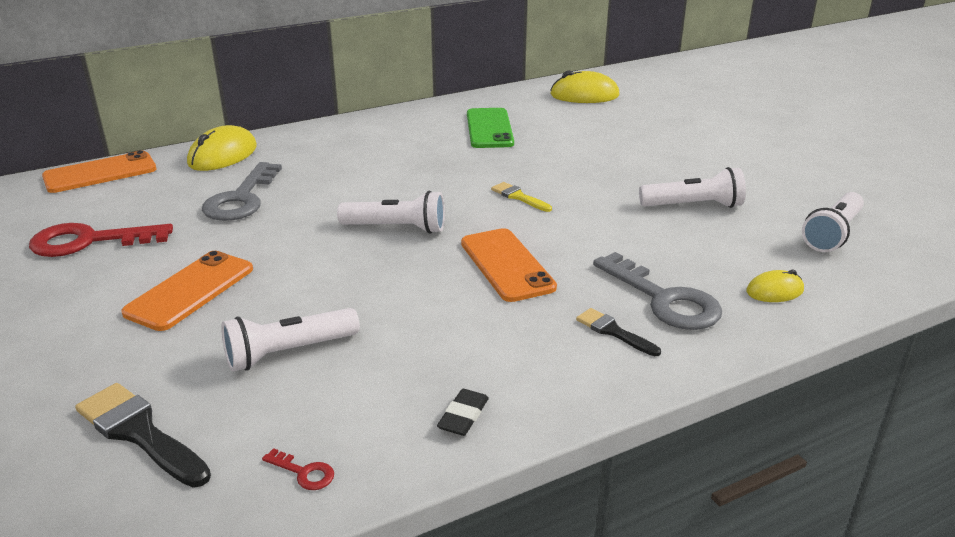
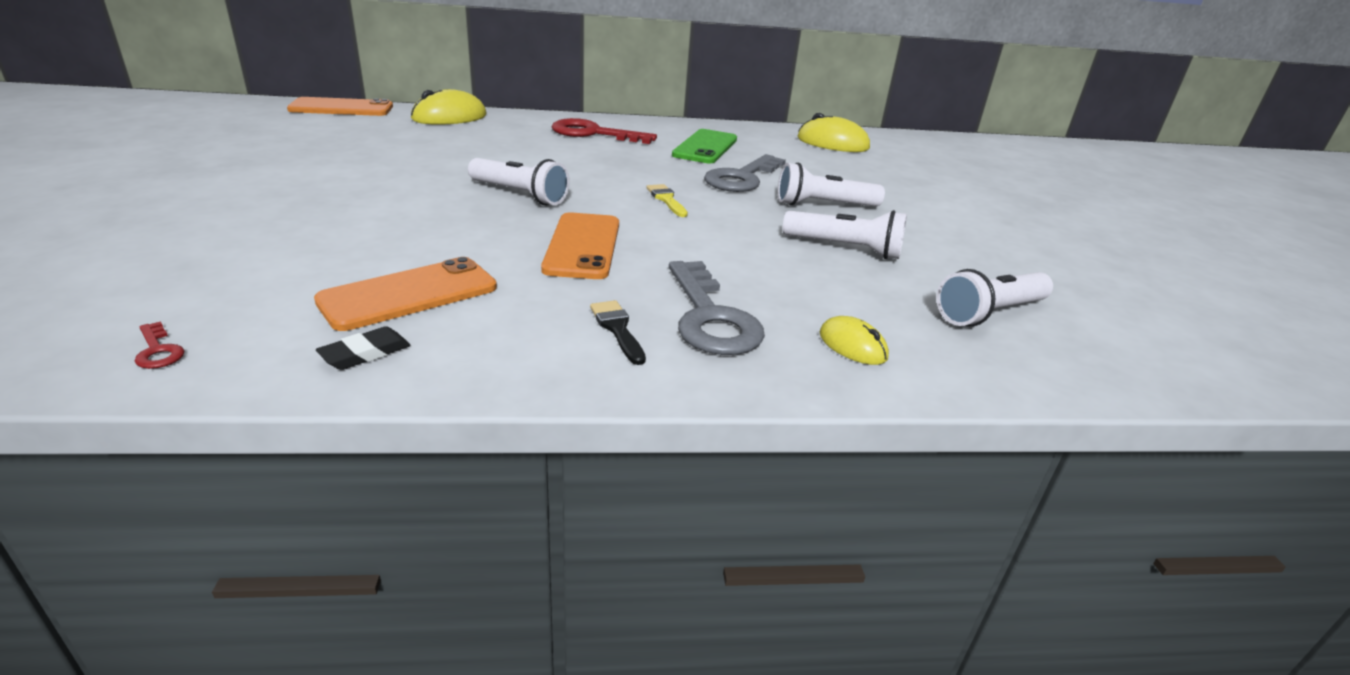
camera: 20 degrees right, 0 degrees up
red key [29,223,173,257] -> red key moved to [551,118,657,144]
black brush [75,383,211,488] -> none
orange phone [121,251,253,331] -> orange phone moved to [314,257,497,331]
grey key [202,162,282,221] -> grey key moved to [704,154,786,192]
white flashlight [221,308,360,372] -> white flashlight moved to [778,163,885,207]
yellow mouse [746,270,804,302] -> yellow mouse turned 45 degrees clockwise [820,316,889,365]

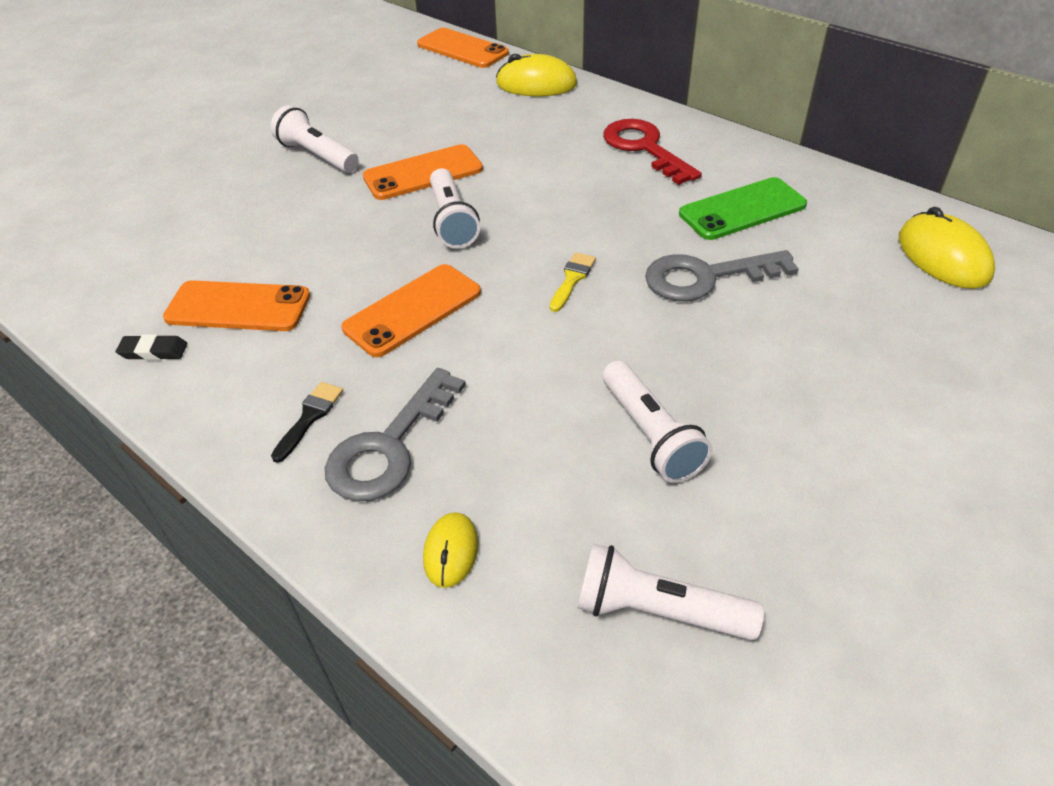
camera: 50 degrees right, 15 degrees up
red key [135,321,184,369] -> none
white flashlight [778,163,885,207] -> white flashlight moved to [271,105,359,173]
none -> orange phone [363,144,483,200]

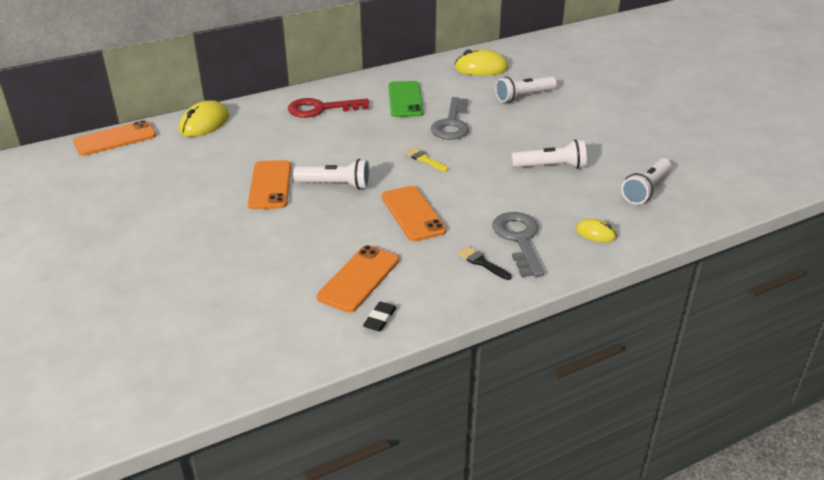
camera: 70 degrees left, 10 degrees down
white flashlight [271,105,359,173] -> white flashlight moved to [495,76,557,103]
grey key [325,368,466,502] -> grey key turned 150 degrees counterclockwise [492,212,544,277]

